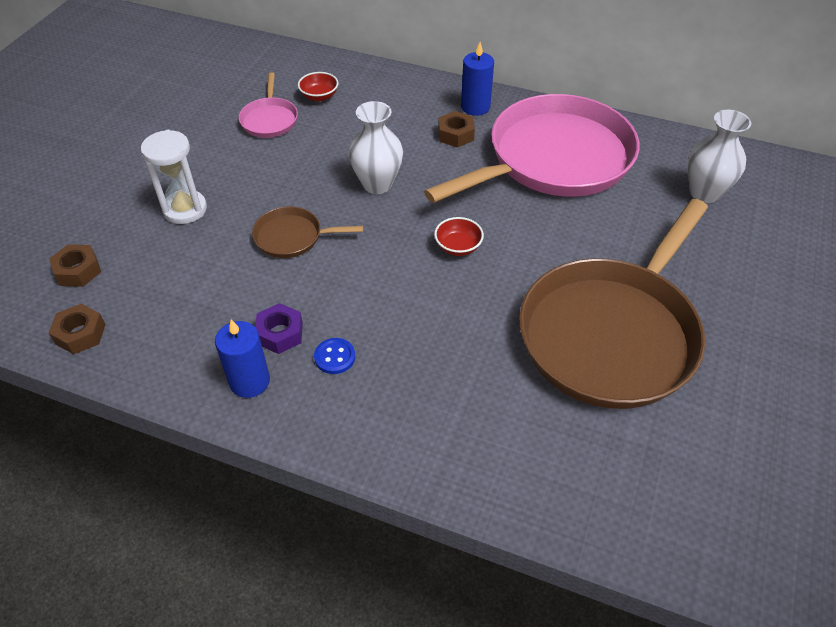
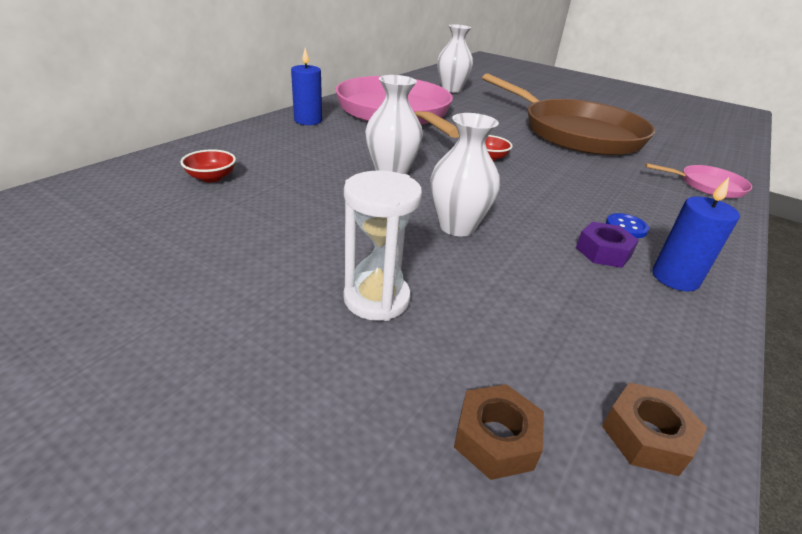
camera: 80 degrees left, 15 degrees down
pink pan [239,72,298,138] -> pink pan moved to [645,163,752,198]
brown pan [252,206,363,258] -> white vase [431,113,500,236]
brown nut [438,111,475,148] -> none

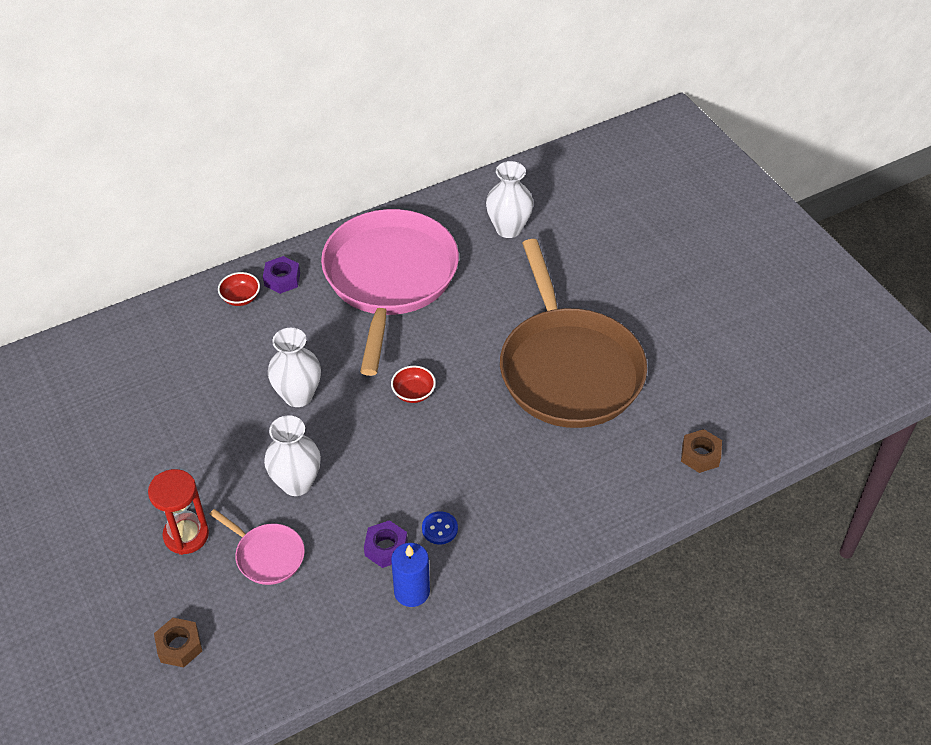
camera: 30 degrees right, 15 degrees up
red bowl [180,149,236,182] -> red bowl moved to [218,272,260,306]
blue candle [291,48,322,125] -> purple nut [263,256,300,294]
white hourglass [344,170,422,321] -> red hourglass [148,469,209,555]
brown nut [602,382,707,476] -> brown nut moved to [681,429,722,473]
pink pan [645,163,752,198] -> pink pan moved to [210,509,305,585]

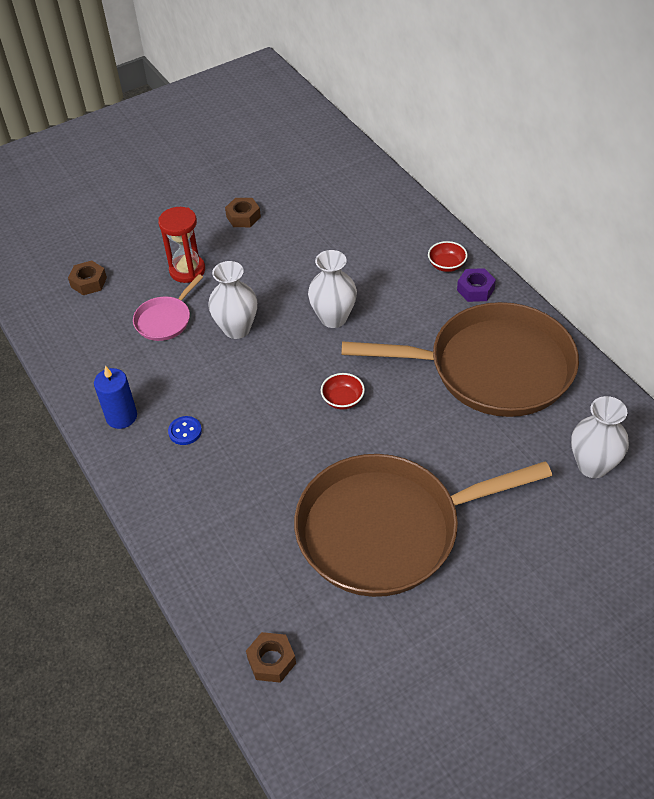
camera: 90 degrees right, 0 degrees up
pink pan [321,209,459,376] -> brown pan [341,302,579,417]
purple nut [364,520,408,568] -> none
none -> brown nut [225,198,261,227]

